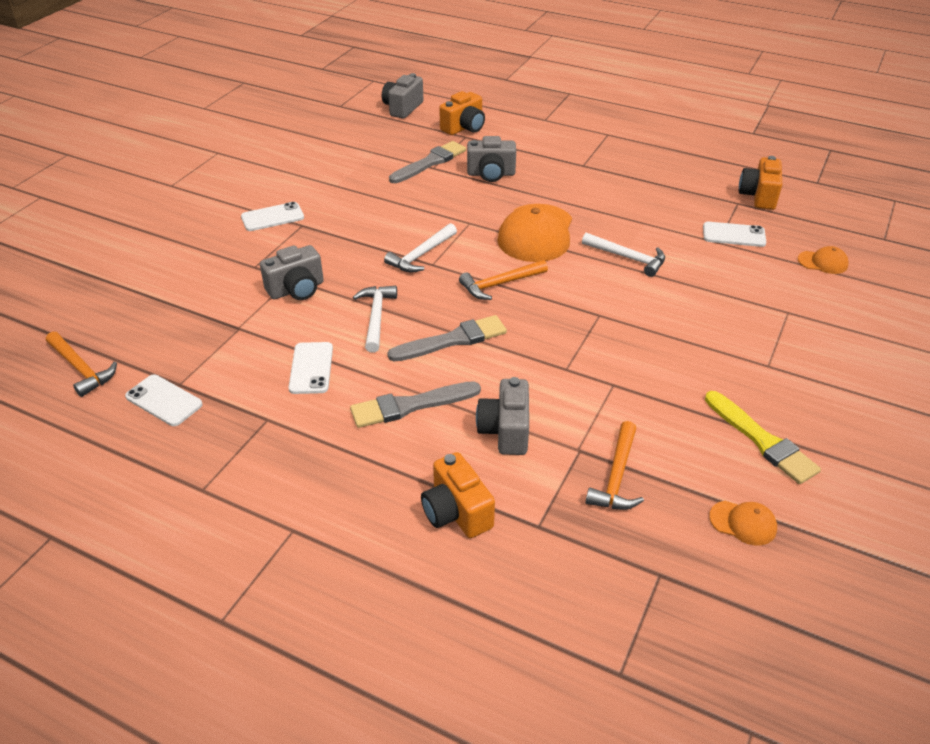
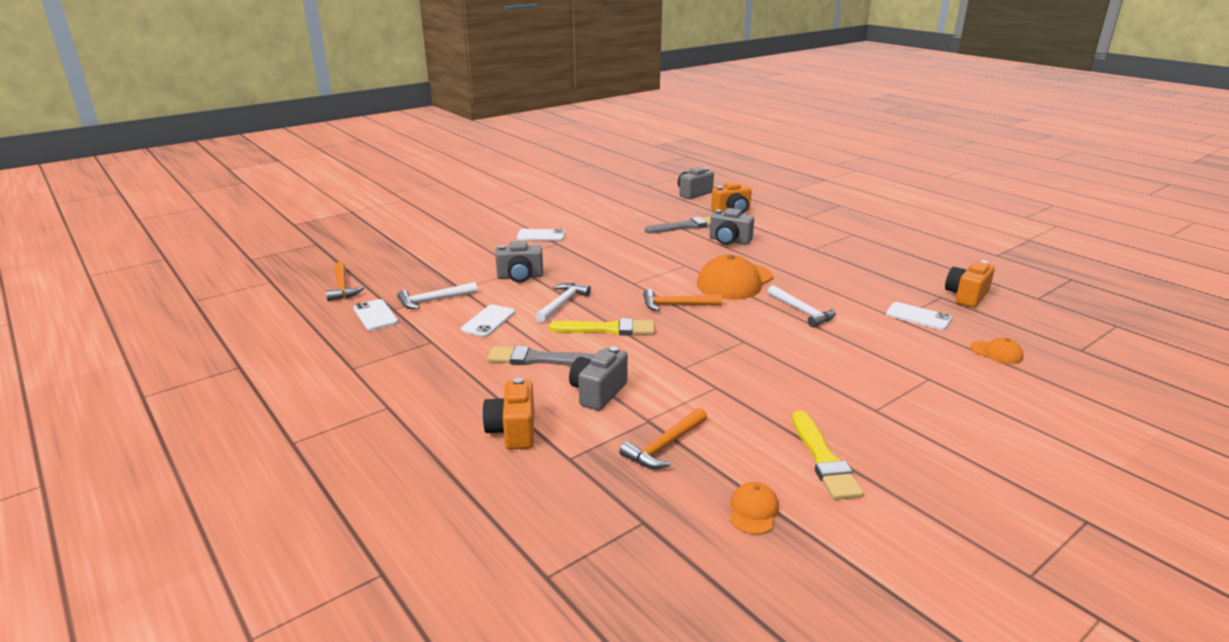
camera: 25 degrees right, 15 degrees down
white hammer [384,223,457,273] -> white hammer moved to [397,282,478,309]
grey brush [387,315,507,362] -> yellow brush [549,318,655,336]
orange cap [709,501,777,545] -> orange cap turned 120 degrees counterclockwise [730,482,779,534]

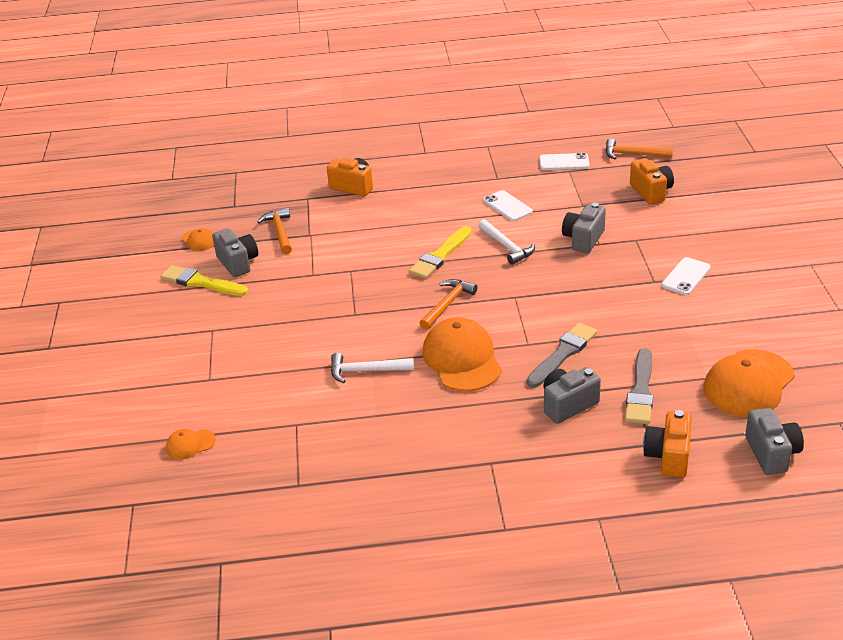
camera: 125 degrees right, 10 degrees up
white hammer [397,282,478,309] -> none
grey brush [487,346,595,366] -> grey brush moved to [527,323,597,388]
grey camera [569,346,628,411] -> grey camera moved to [212,228,258,277]
white phone [886,302,952,330] -> none
orange camera [945,260,995,308] -> orange camera moved to [630,158,674,205]
none -> orange cap [703,349,795,417]

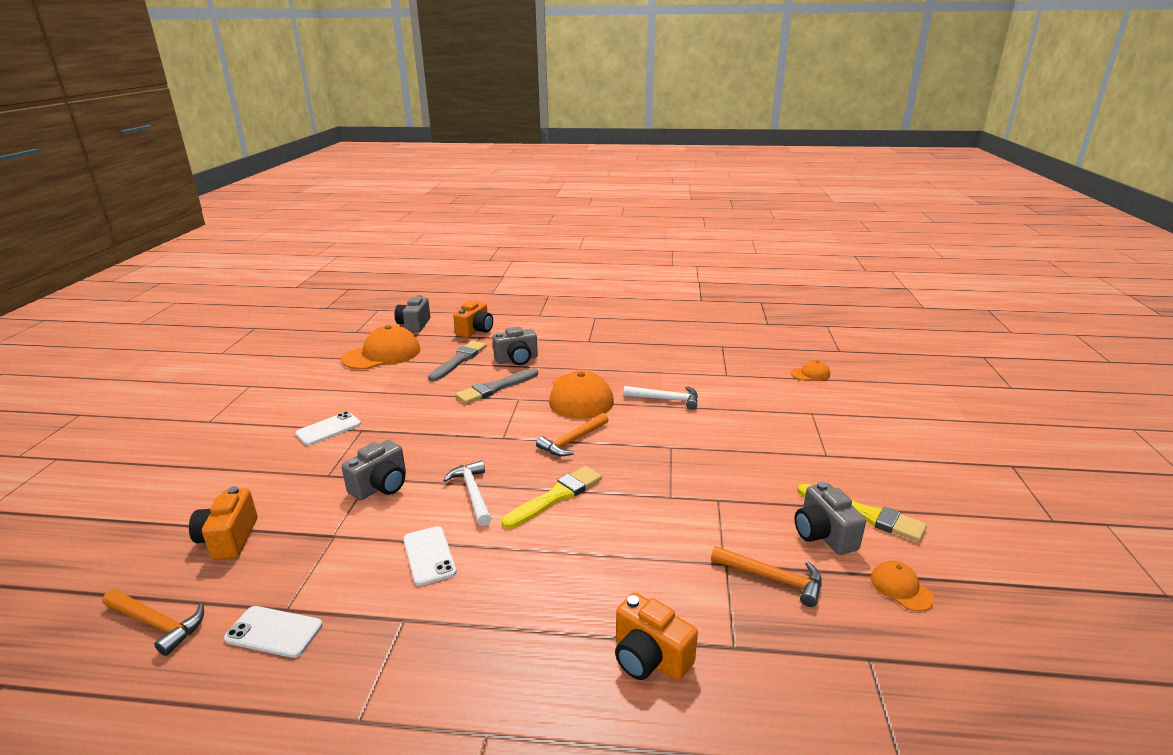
camera: 170 degrees left, 10 degrees down
orange hammer [257,207,292,254] -> orange hammer turned 60 degrees counterclockwise [711,546,822,607]

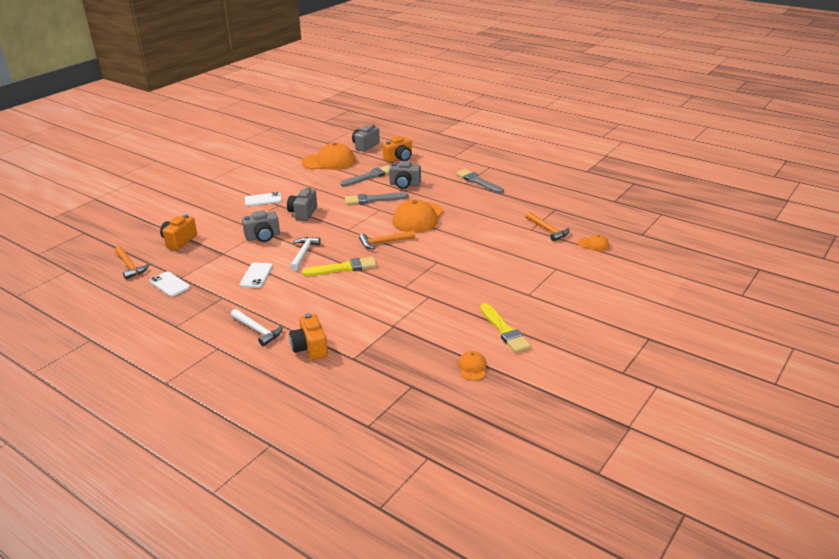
camera: 30 degrees right, 5 degrees up
white hammer [623,386,698,410] -> white hammer moved to [231,309,282,346]
orange hammer [711,546,822,607] -> orange hammer moved to [525,212,570,241]
grey camera [795,482,866,555] -> grey camera moved to [287,187,317,221]
none -> grey brush [456,169,504,194]

